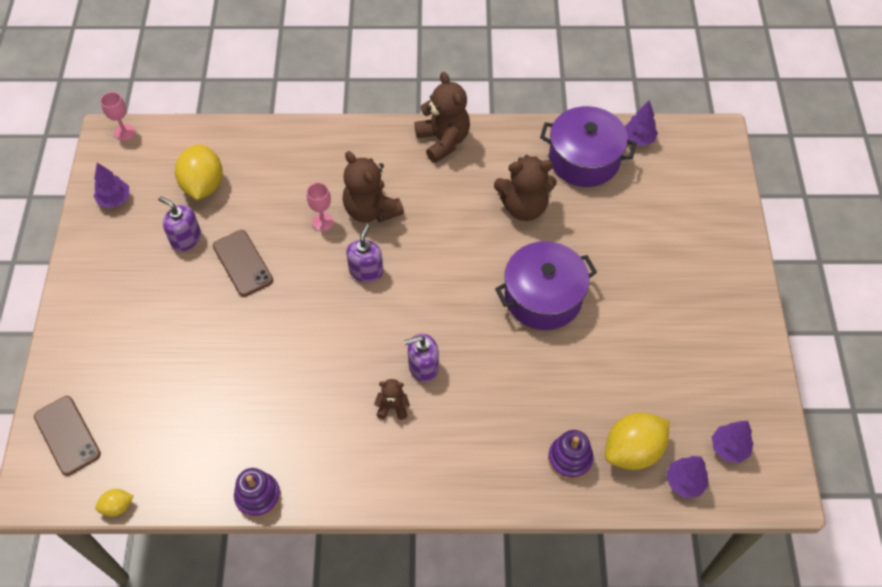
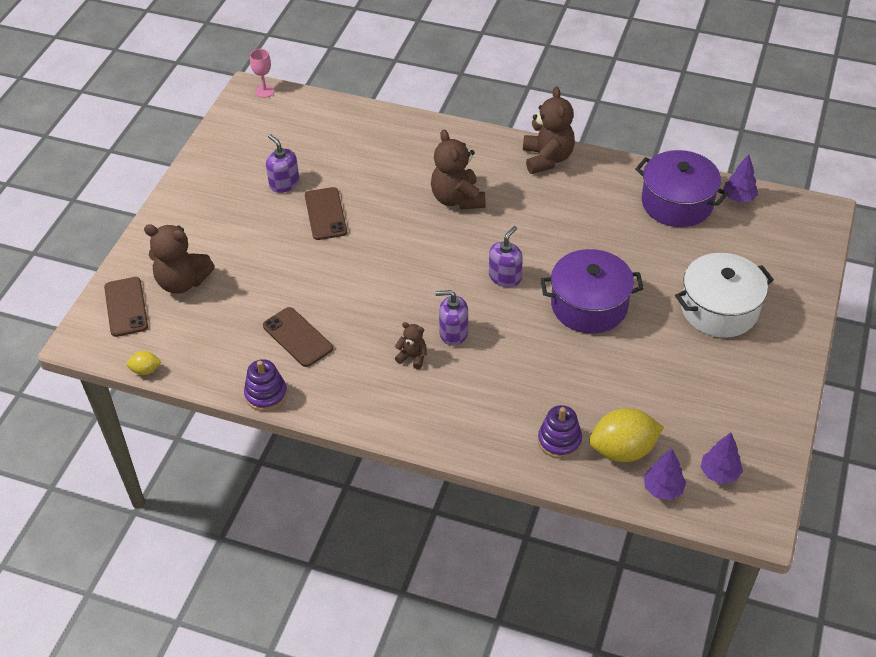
camera: 20 degrees right, 10 degrees down
purple tree [94,163,129,208] -> none
yellow lemon [175,144,223,200] -> none
pink goblet [307,183,334,231] -> none
purple soap dispenser [346,224,383,282] -> purple soap dispenser moved to [489,226,523,287]
brown teddy bear [494,155,557,221] -> brown teddy bear moved to [144,224,215,294]
none -> brown phone [263,307,333,367]
none -> white pot [675,253,774,338]

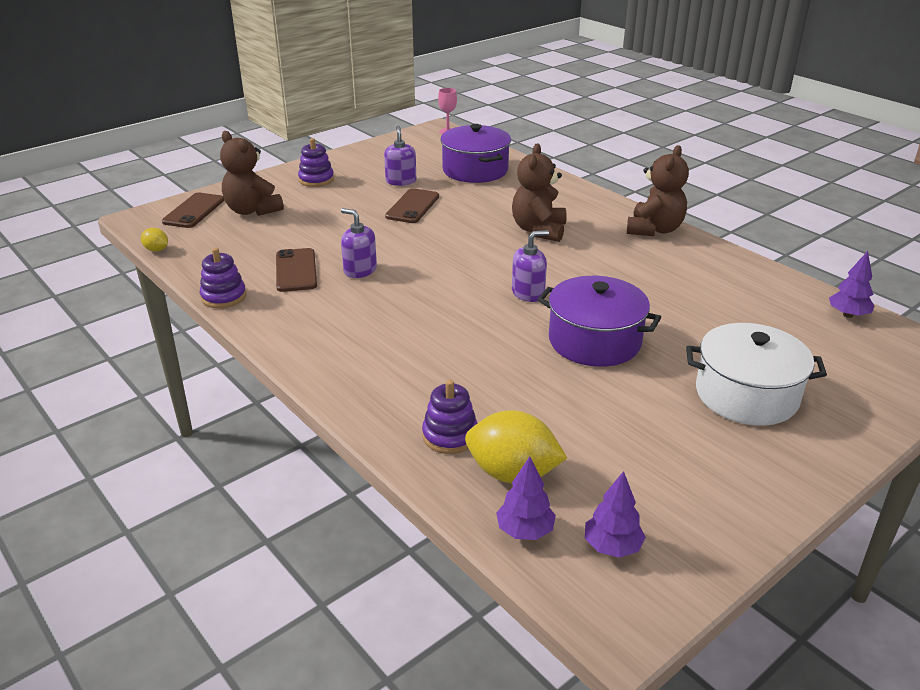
camera: 30 degrees right, 15 degrees down
brown teddy bear [395,322,427,369] -> none
purple soap dispenser [436,290,468,346] -> purple soap dispenser moved to [341,208,377,278]
purple pot [635,150,728,227] -> purple pot moved to [440,124,511,183]
none -> purple stacking toy [298,138,334,187]

